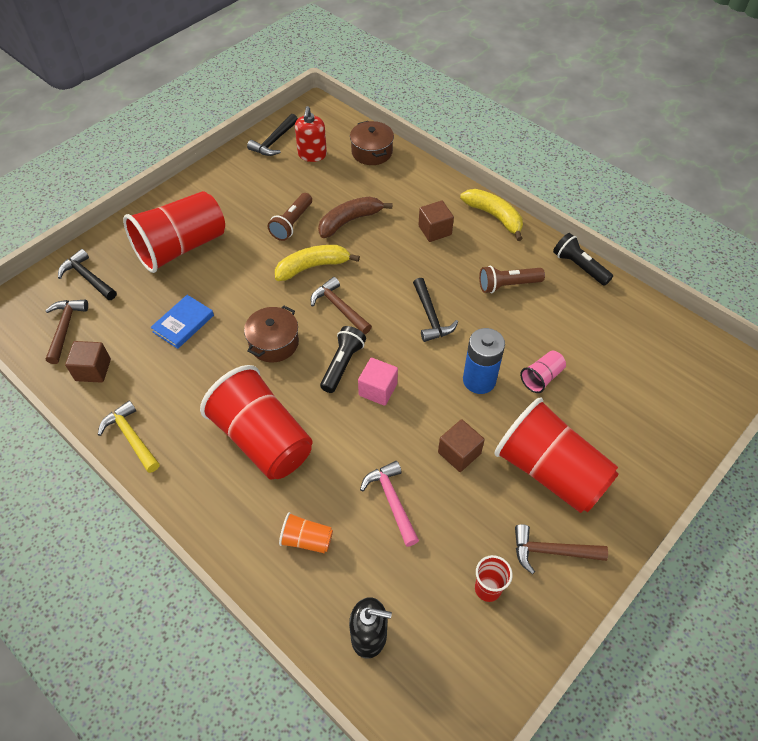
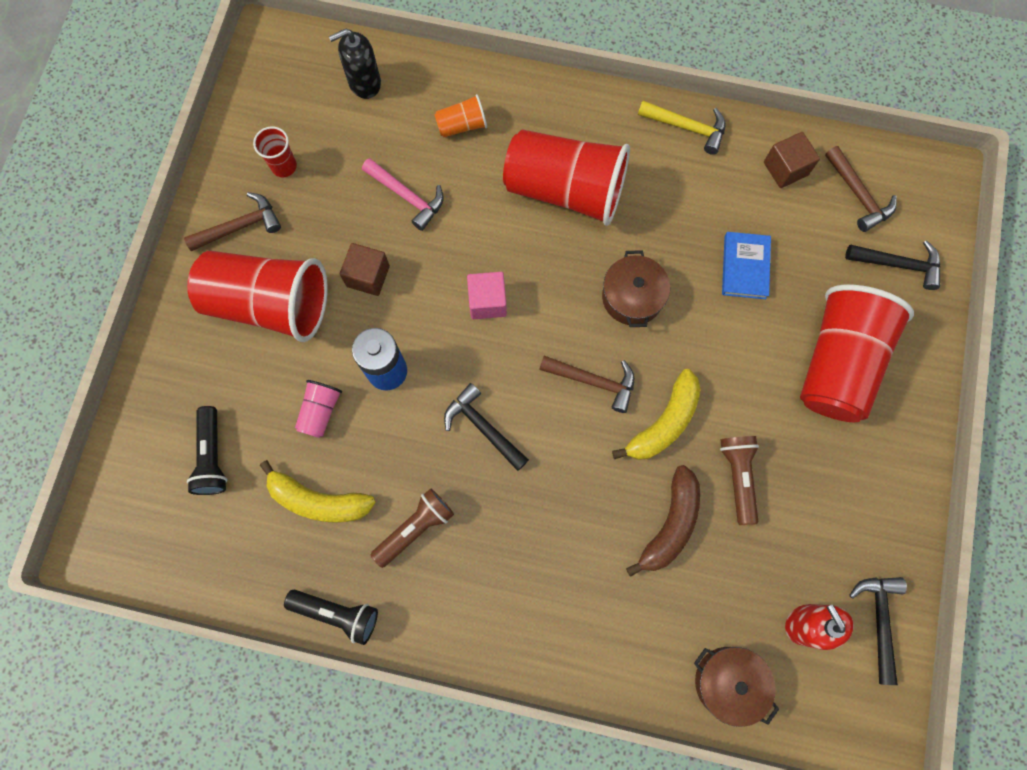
camera: 150 degrees right, 20 degrees up
black flashlight [320,326,366,393] -> black flashlight moved to [187,406,227,495]
brown cube [418,201,454,242] -> none
yellow banana [460,189,523,241] -> yellow banana moved to [260,460,376,523]

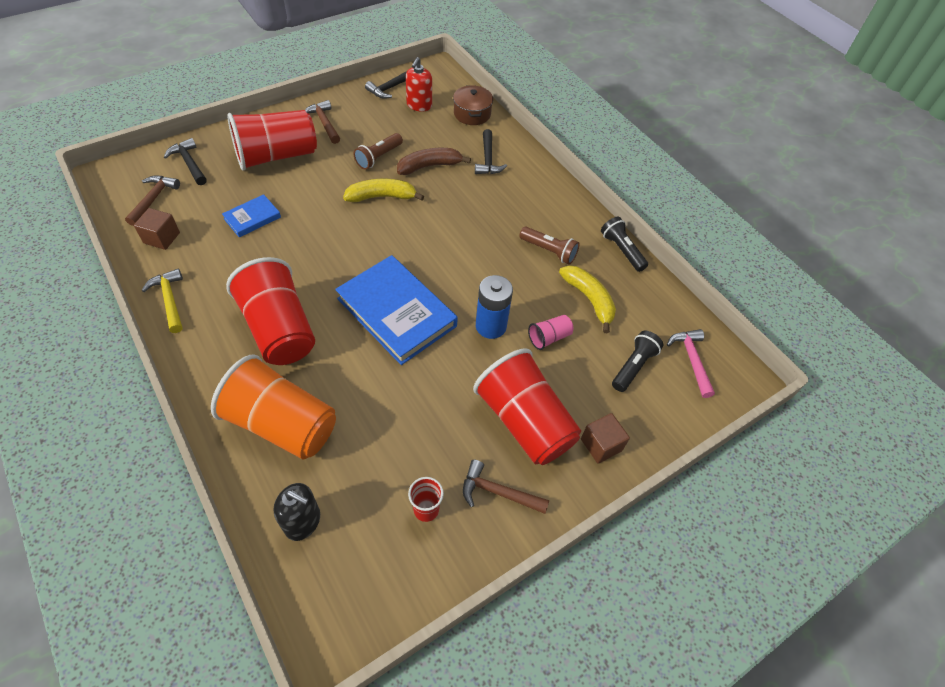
camera: 140 degrees left, 20 degrees down
brown cube [340,243,390,296] -> brown cube moved to [581,413,630,463]
pink hammer [362,158,444,231] -> pink hammer moved to [667,329,715,398]
brown flashlight [371,488,454,568] -> brown flashlight turned 150 degrees counterclockwise [519,227,579,265]
orange cup [434,94,487,137] -> orange cup [211,354,336,459], size x2.30
black hammer [444,383,529,471] -> black hammer moved to [475,129,507,174]
pink cube [467,272,507,319] -> blue book [335,255,458,365]
brown hammer [539,356,634,413] -> brown hammer moved to [305,100,340,144]
brown pot [602,251,670,327] -> none

